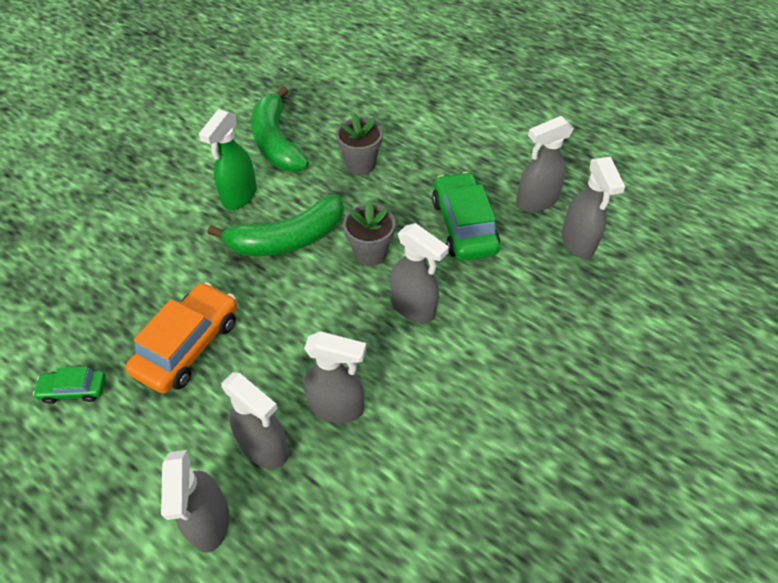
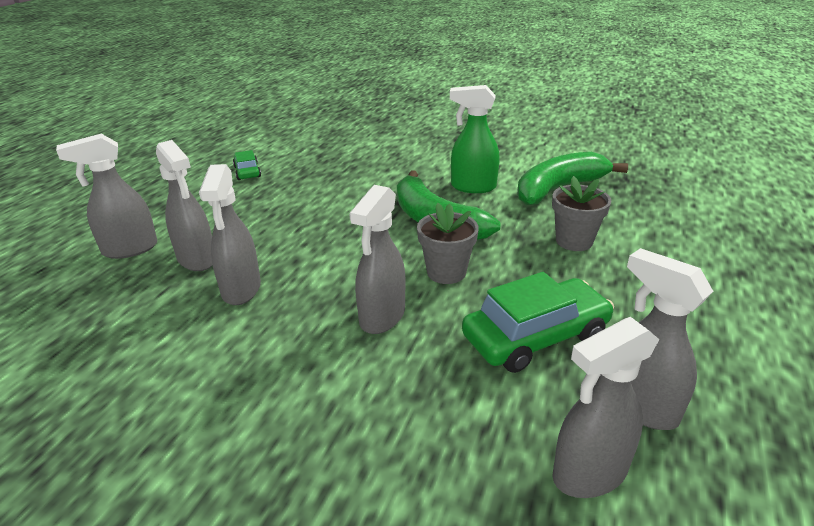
camera: 75 degrees right, 20 degrees down
orange car [125,282,237,394] -> none
grey spray bottle [221,372,289,468] -> grey spray bottle turned 60 degrees counterclockwise [156,140,212,271]

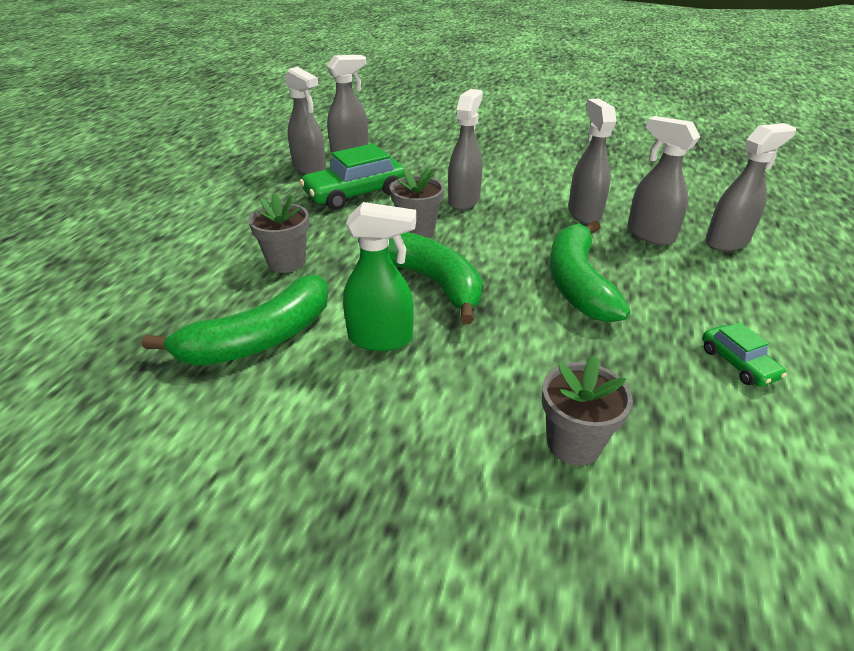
camera: 175 degrees right, 5 degrees up
none -> grey flower pot [542,355,633,466]
none -> green banana [550,220,630,323]

